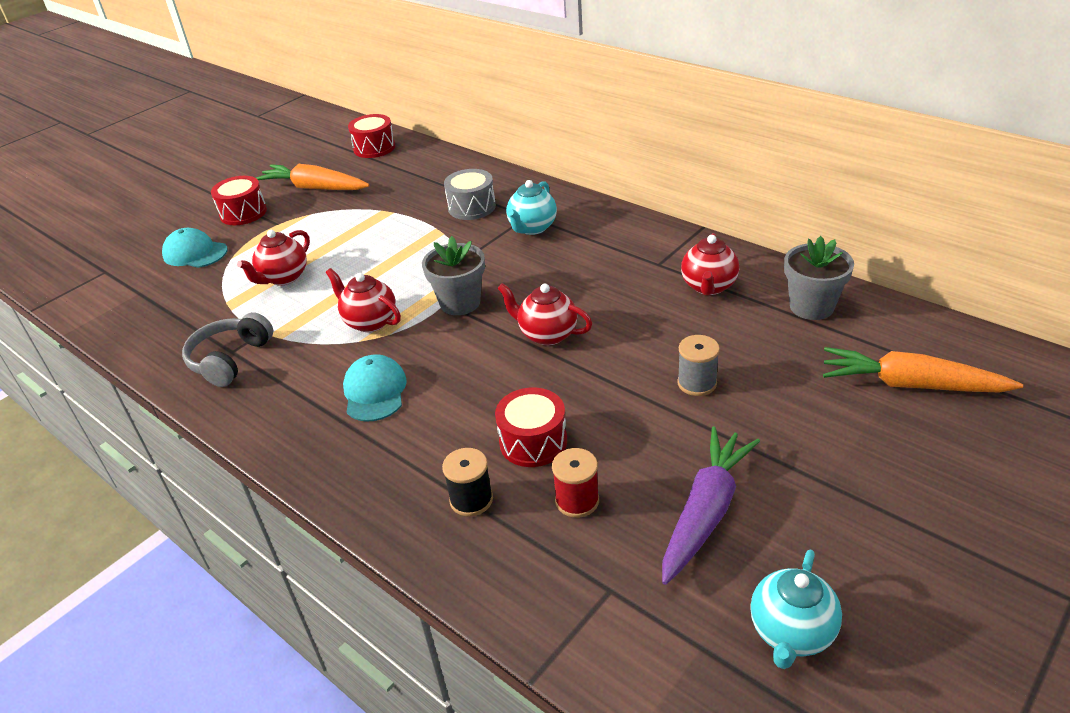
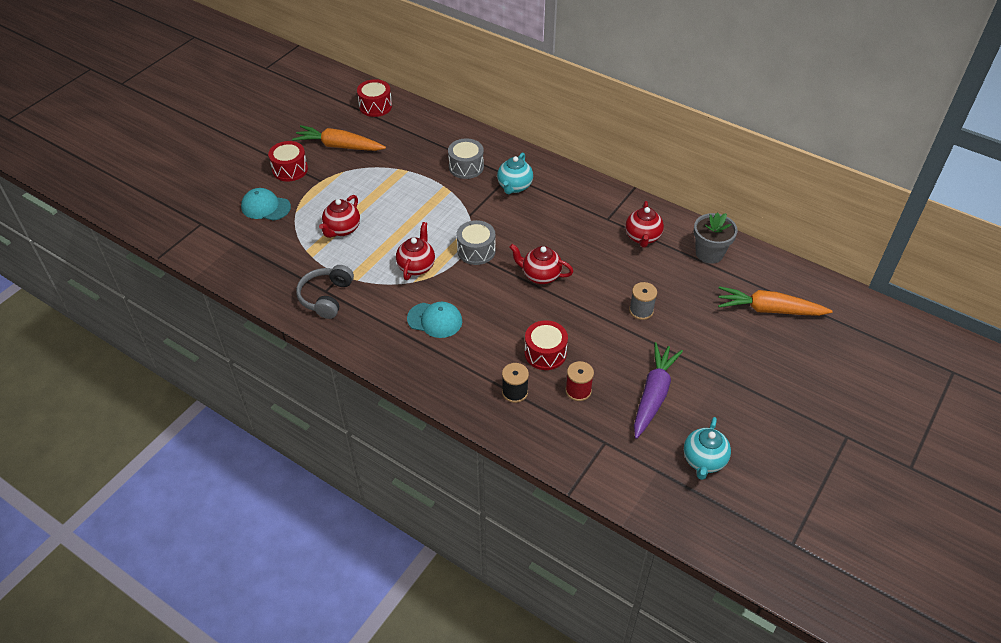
camera: 10 degrees left, 10 degrees up
red teapot [326,268,401,332] -> red teapot turned 75 degrees clockwise [396,222,435,280]
turquoise cap [343,354,407,422] -> turquoise cap turned 120 degrees clockwise [407,302,462,338]
grey flower pot [422,236,485,315] -> grey drum [457,220,496,265]

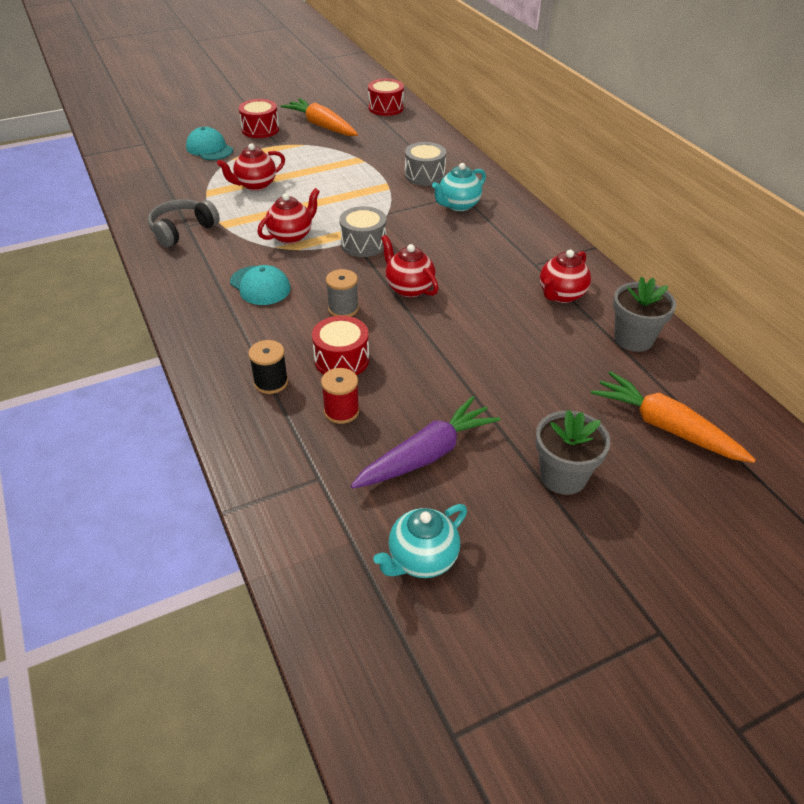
camera: 30 degrees right, 5 degrees down
grey spool [629,282,657,320] -> grey spool moved to [326,269,359,317]
none -> grey flower pot [535,410,610,495]

